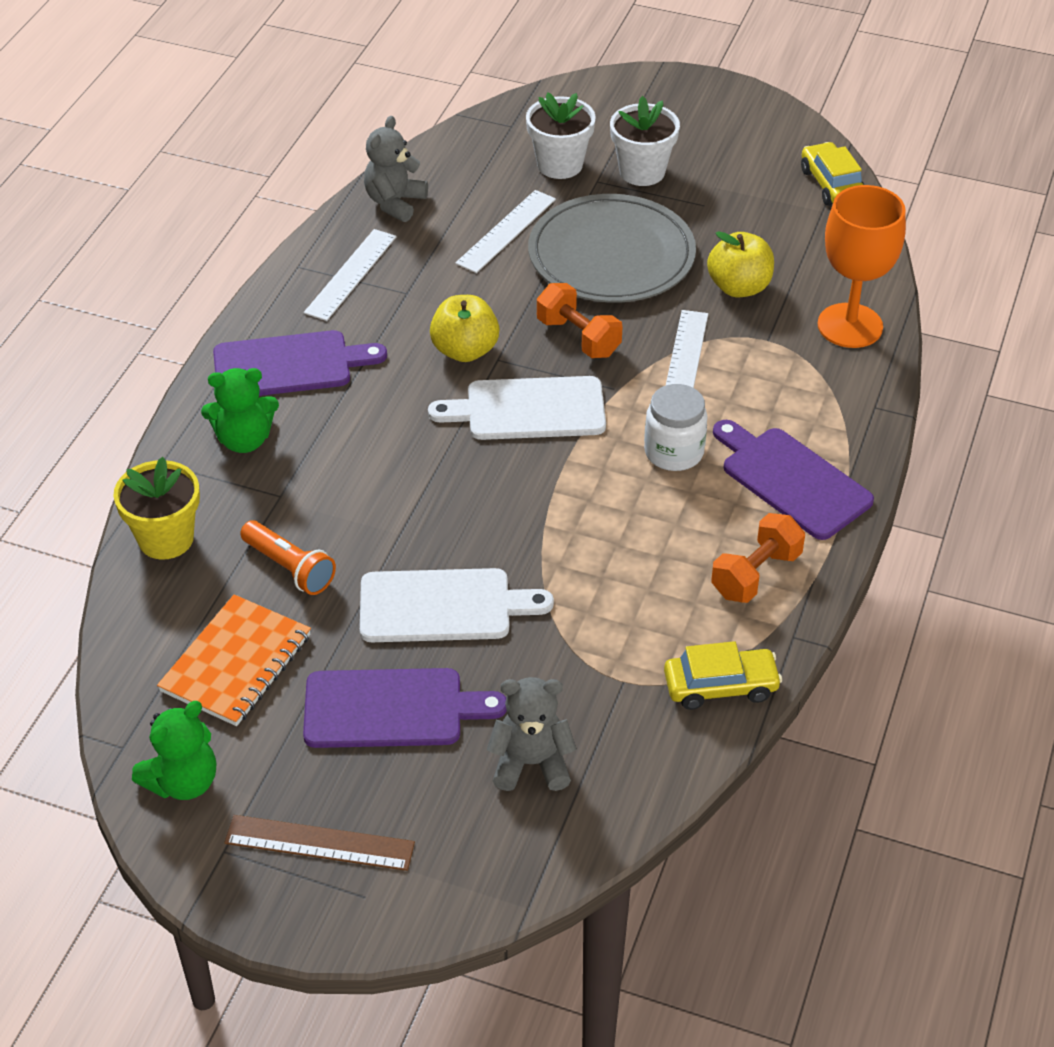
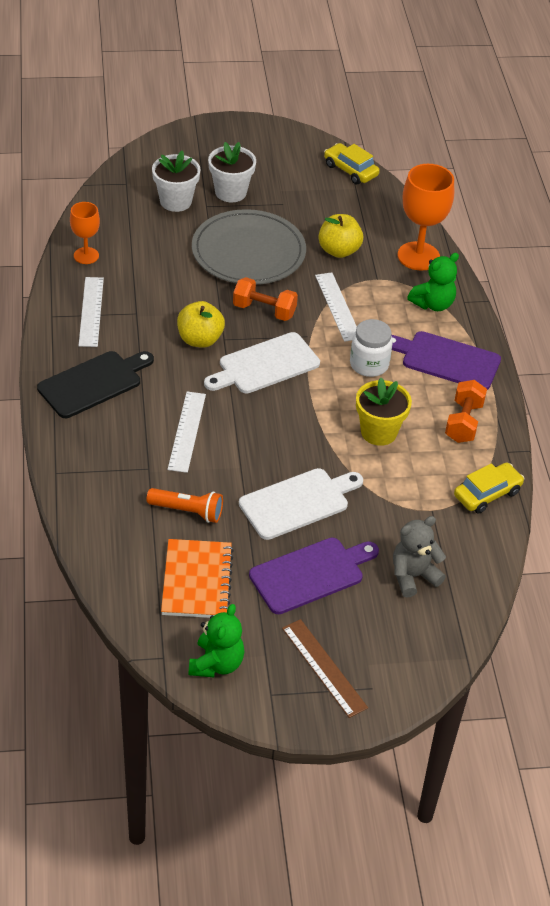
camera: 30 degrees left, 0 degrees up
yellow flower pot [113,457,200,560] -> yellow flower pot moved to [356,378,412,446]
green teddy bear [201,368,279,453] -> green teddy bear moved to [407,253,459,311]
purple cutting board [213,330,387,396] -> black cutting board [37,351,154,418]
brown ruler [224,815,415,871] -> brown ruler turned 75 degrees clockwise [282,619,368,718]
grey teddy bear [364,116,428,222] -> orange goblet [70,202,100,264]
white ruler [455,190,556,273] -> white ruler moved to [168,391,206,473]

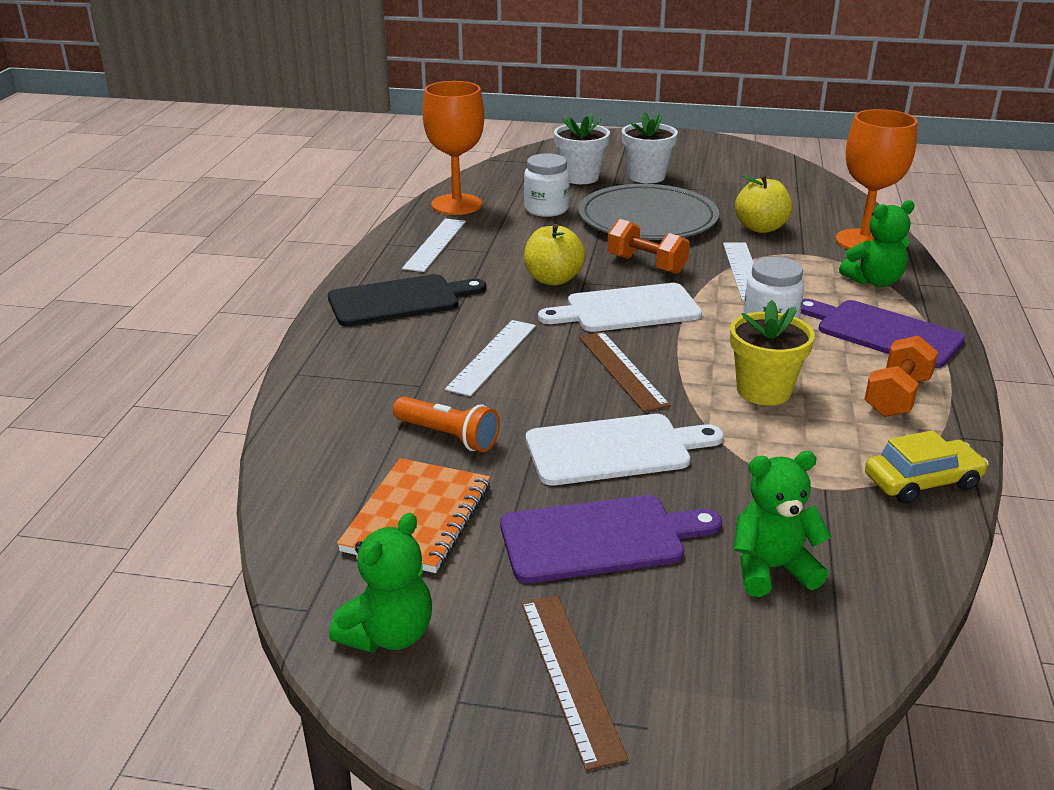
camera: 20 degrees right, 15 degrees down
orange goblet [70,202,100,264] -> orange goblet [423,81,484,215], size x1.72
yellow car [324,143,380,184] -> none
grey teddy bear [393,516,446,598] -> green teddy bear [733,451,832,597]
none -> white jar [524,153,570,217]
none -> brown ruler [579,331,670,412]

